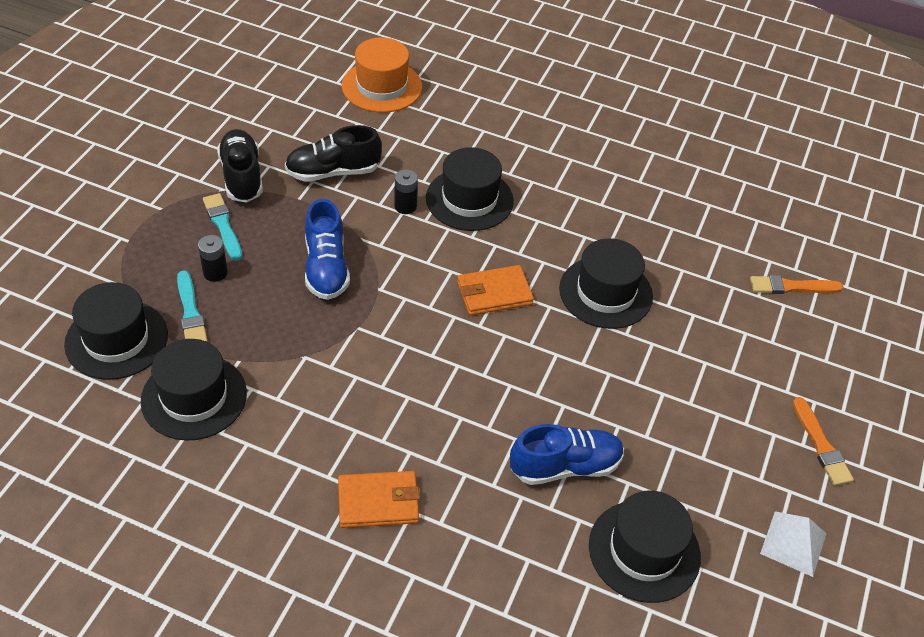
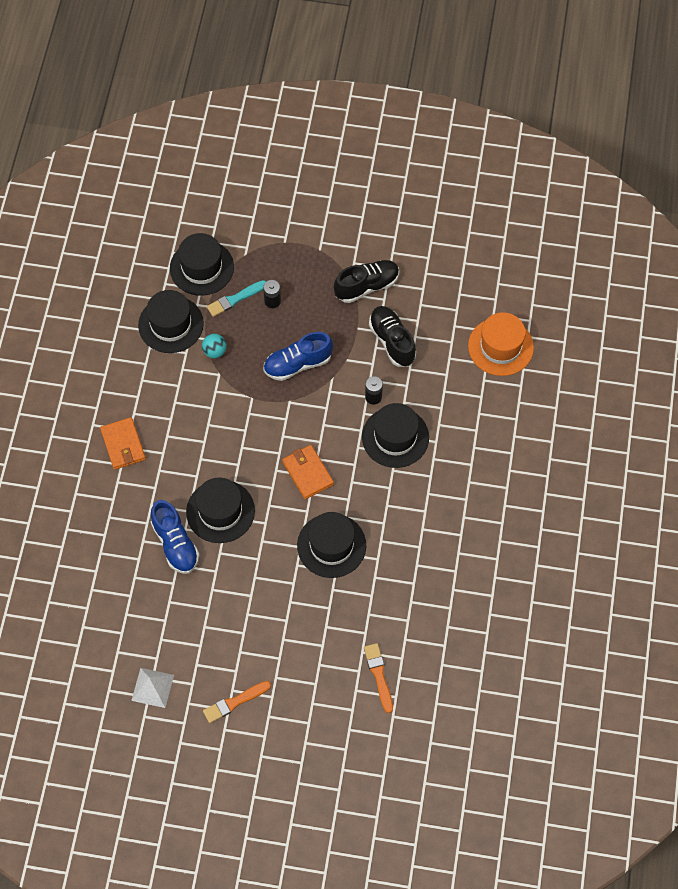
camera: 80 degrees right, 15 degrees up
turquoise brush [203,193,242,261] -> none
black hat [589,491,701,603] -> black hat moved to [186,478,255,543]
none -> turquoise ball [202,334,227,358]

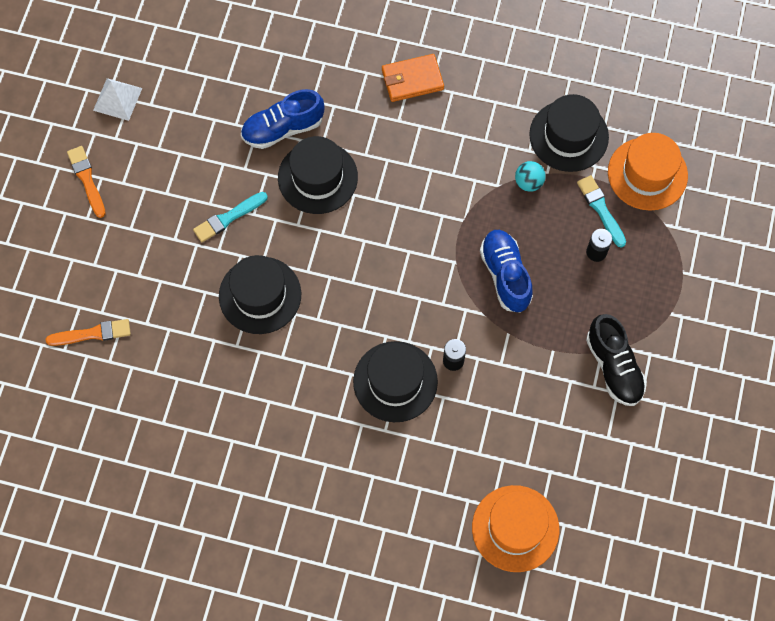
camera: 95 degrees right, 5 degrees up
black hat [170,233,234,296] -> orange hat [608,133,688,211]
orange wallet [282,445,334,499] -> none
black shoe [369,306,416,367] -> none
none -> turquoise brush [193,192,268,242]

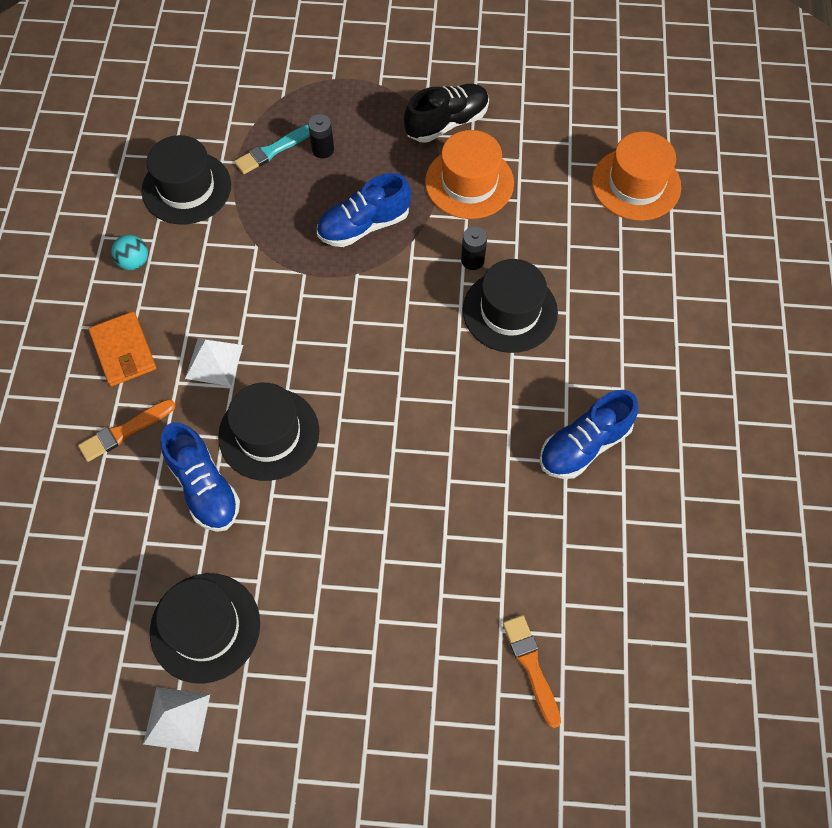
camera: 100 degrees left, 5 degrees down
orange brush [67,146,106,218] -> orange brush moved to [78,399,176,462]
turquoise brush [193,192,268,242] -> none
black hat [219,255,301,334] -> black hat moved to [150,573,260,684]
turquoise ball [515,161,546,192] -> turquoise ball moved to [111,235,148,270]
orange hat [608,133,688,211] -> orange hat moved to [425,130,514,219]
none -> white pyramid [185,338,243,386]
none -> blue shoe [540,390,638,479]

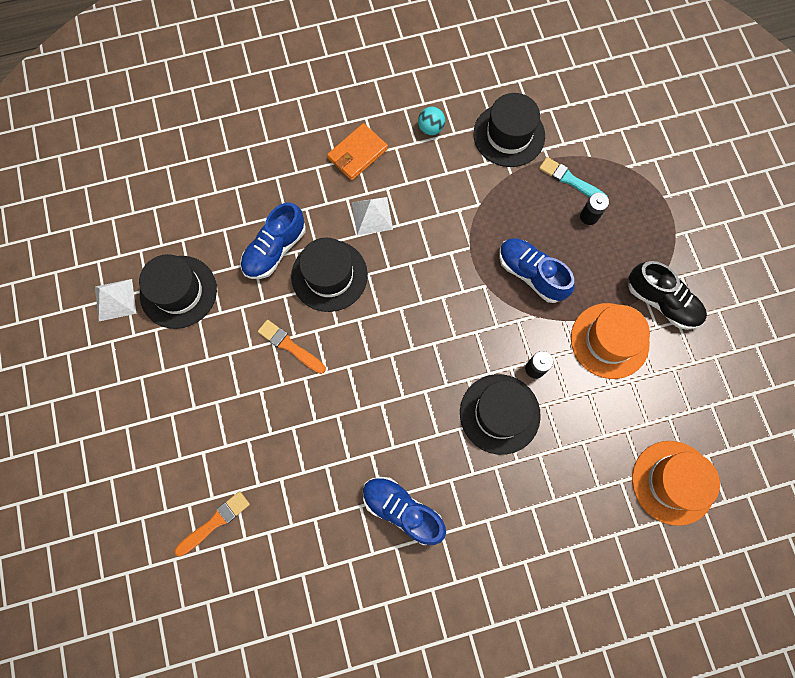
camera: 70 degrees right, 10 degrees up
orange brush [78,399,176,462] -> orange brush moved to [258,320,326,374]

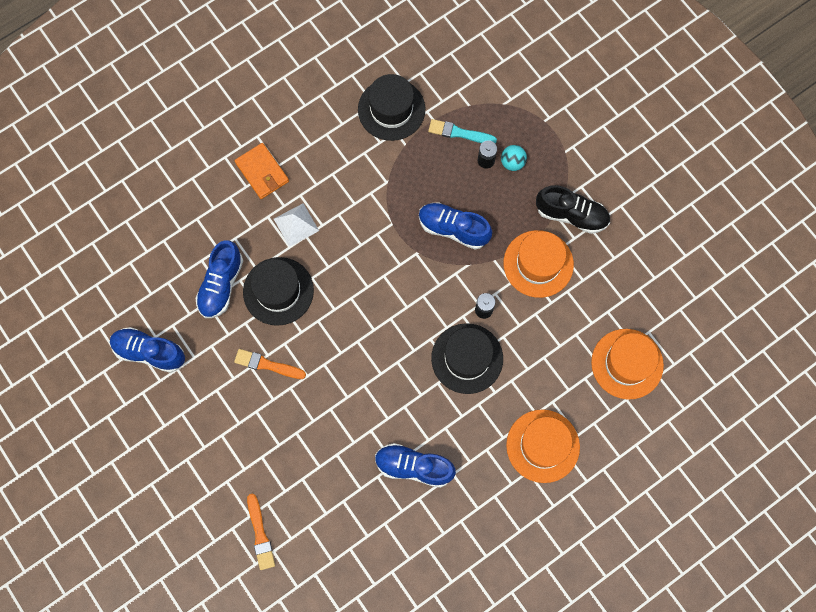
camera: 20 degrees left, 0 degrees up
white pyramid [95,279,136,321] -> none
black hat [139,254,217,329] -> blue shoe [110,327,185,373]
orange brush [175,491,250,556] -> orange brush turned 135 degrees clockwise [247,494,275,570]
orange wallet [327,123,388,180] -> orange wallet turned 60 degrees counterclockwise [235,143,289,199]
turquoise ball [418,107,445,135] -> turquoise ball moved to [501,145,527,171]
none -> orange hat [506,409,580,483]

